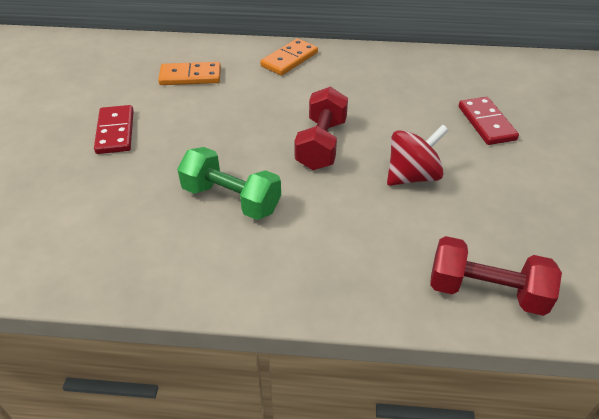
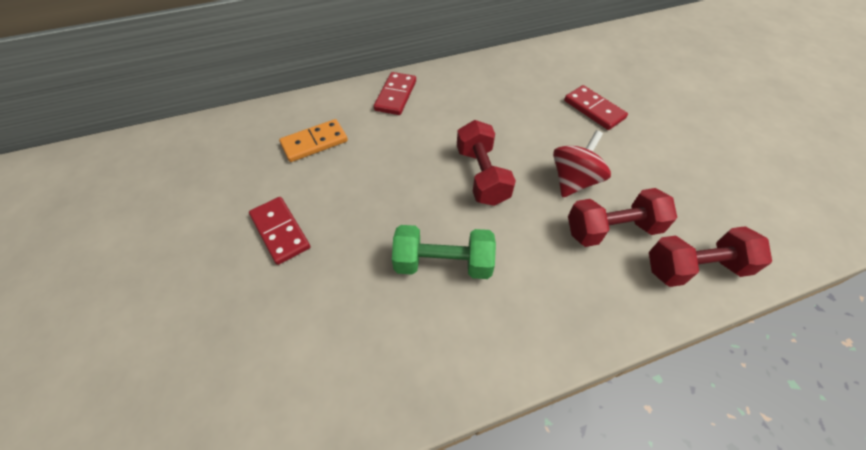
camera: 25 degrees left, 10 degrees up
orange domino [260,38,318,76] -> red domino [374,72,416,115]
none -> red dumbbell [568,188,677,247]

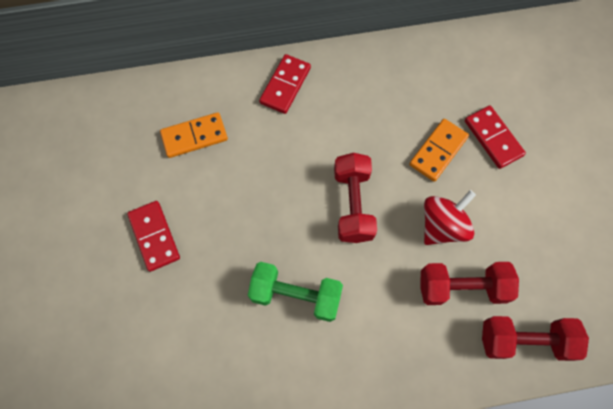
camera: 10 degrees right, 15 degrees up
none -> orange domino [409,119,469,182]

